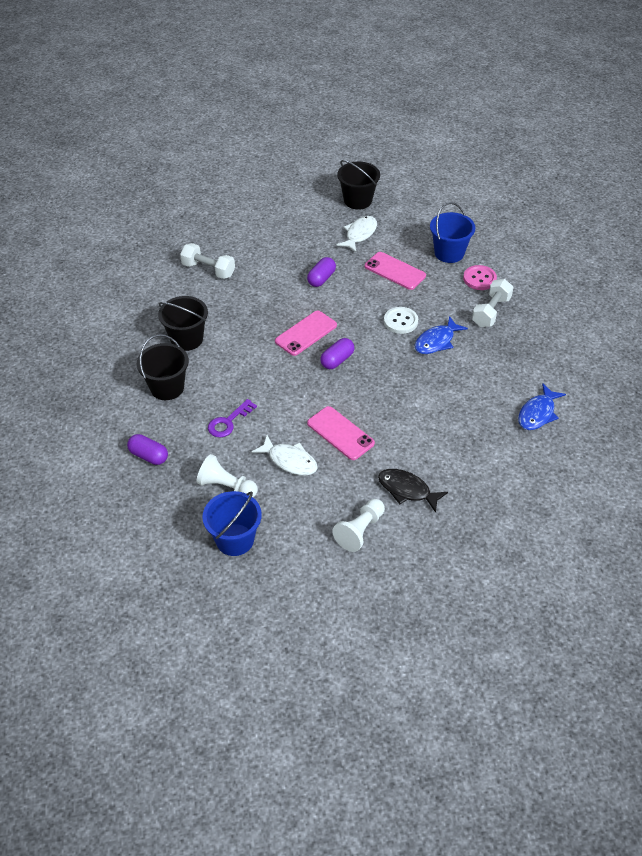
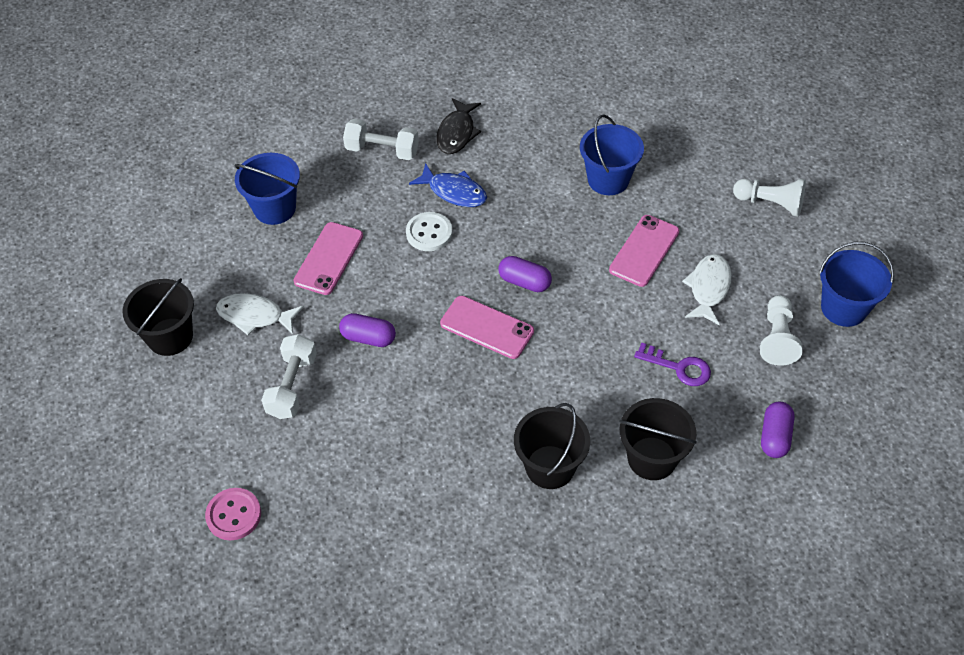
camera: 105 degrees left, 5 degrees up
white dumbbell [180,243,235,279] -> white dumbbell moved to [261,334,317,419]
black fish [378,469,448,513] -> black fish moved to [436,98,481,154]
pink button [463,265,497,290] -> pink button moved to [205,488,261,540]
blue fish [518,383,566,430] -> none
none -> blue bucket [580,115,644,195]

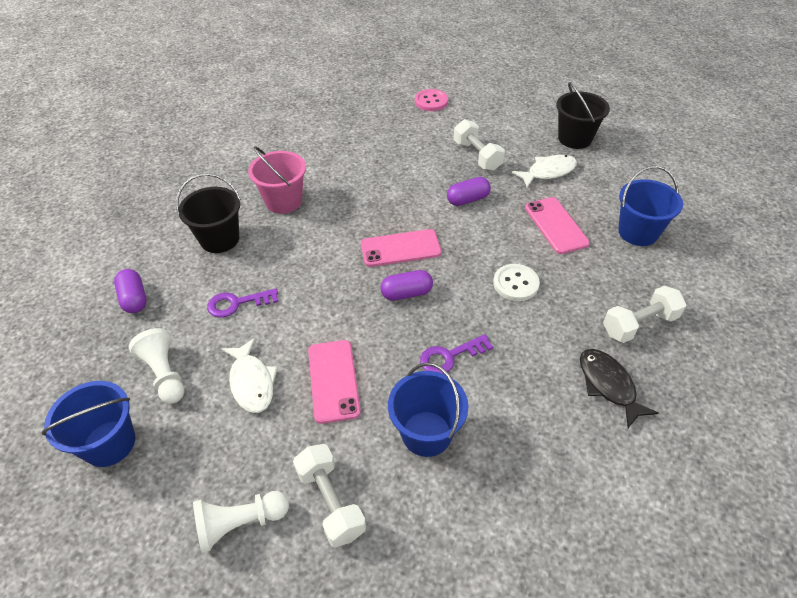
camera: 140 degrees right, 5 degrees down
blue fish [409,163,487,207] -> none
black bucket [514,403,590,489] -> pink bucket [248,146,306,214]
none -> white dumbbell [293,444,366,548]
none -> purple key [420,334,493,374]

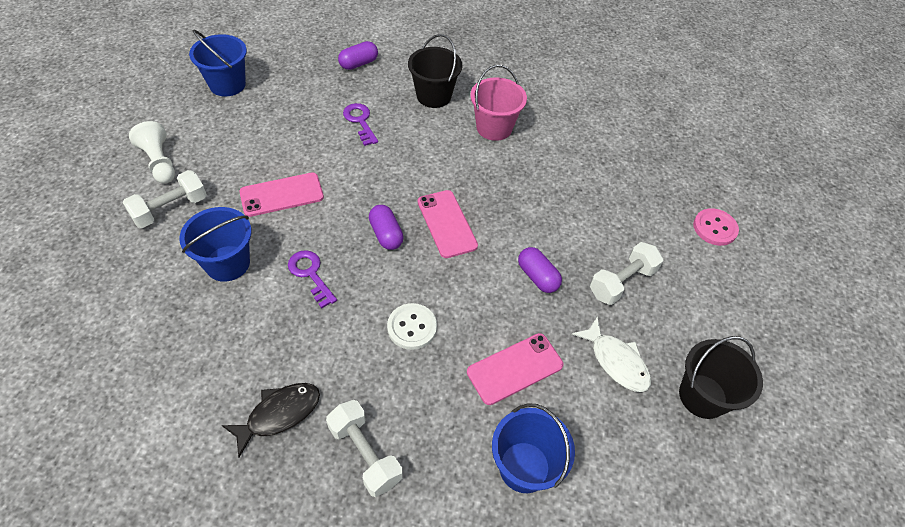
camera: 75 degrees right, 5 degrees up
white pawn [129,328,185,404] -> none
white fish [221,338,278,413] -> none

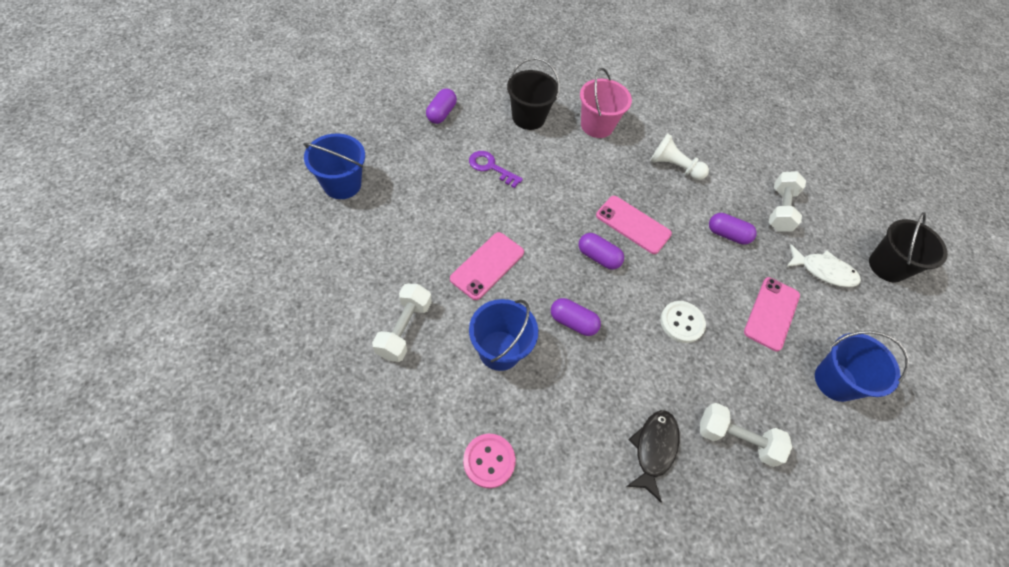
camera: 35 degrees left, 5 degrees up
white pawn [129,121,175,184] -> white pawn moved to [650,133,709,180]
purple key [288,250,337,308] -> purple capsule [551,298,601,336]
pink button [693,208,739,246] -> pink button moved to [463,434,516,488]

